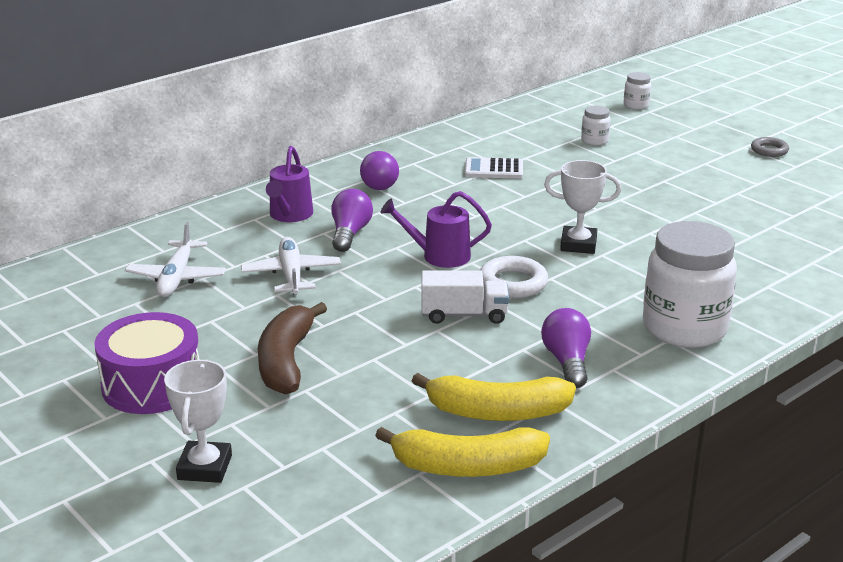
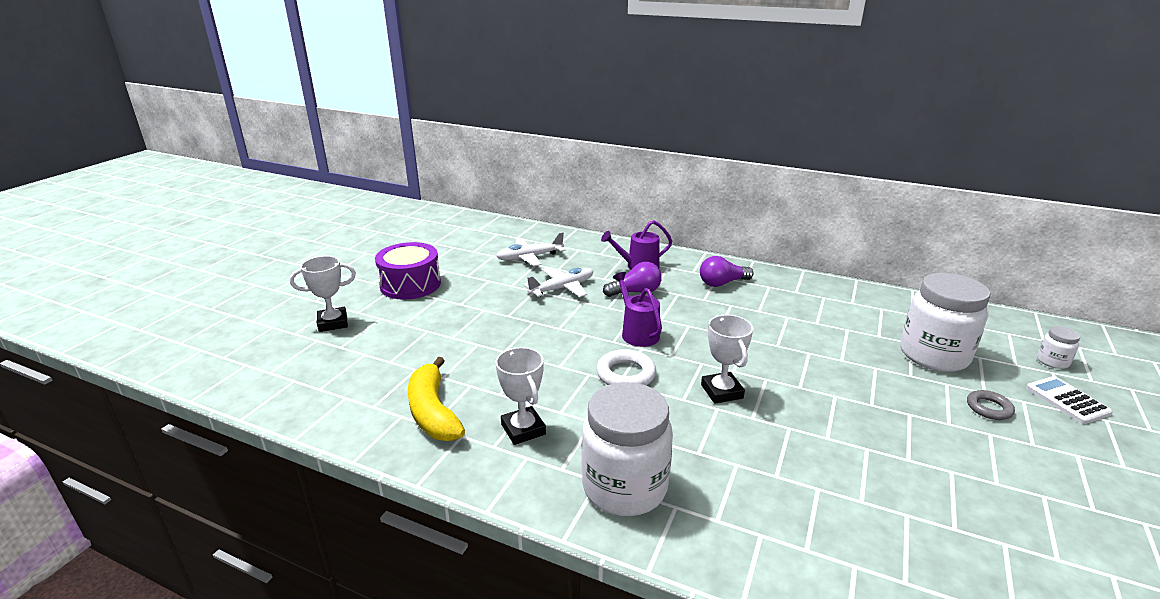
camera: 65 degrees right, 0 degrees up
brown banana [258,302,327,395] -> none
yellow banana [375,427,550,477] -> none
white truck [421,270,509,324] -> none
white calculator [465,157,523,179] -> white calculator moved to [1026,376,1113,424]
purple light bulb [541,308,591,388] -> white trophy [496,347,546,445]
white jar [581,105,611,146] -> white jar [900,273,990,372], size x2.32
grey ring [751,137,789,157] -> grey ring moved to [967,390,1015,420]

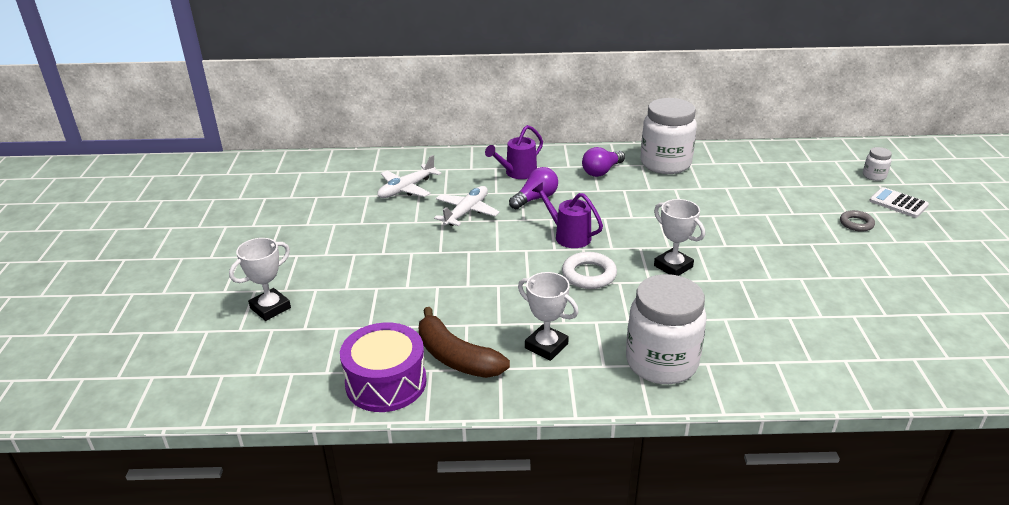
camera: 25 degrees left, 5 degrees up
purple drum [375,242,441,300] -> purple drum moved to [340,323,427,412]
yellow banana [408,357,465,441] -> brown banana [418,307,510,378]
white jar [900,273,990,372] -> white jar moved to [640,98,697,174]

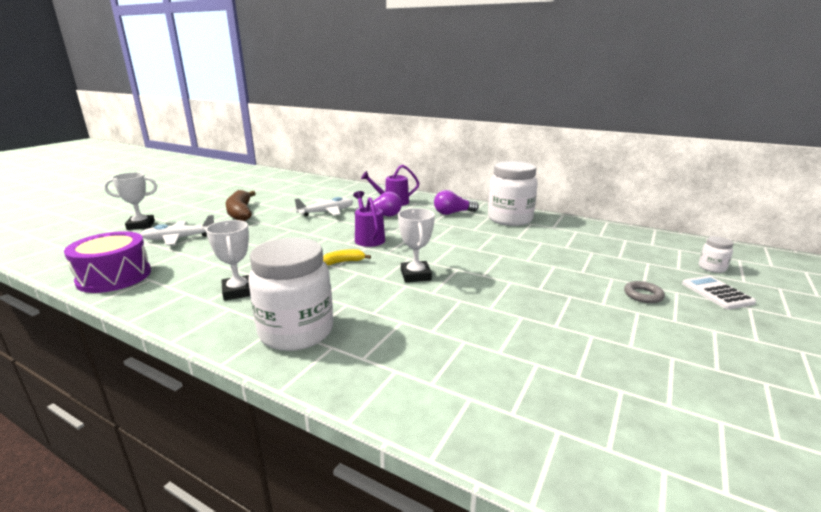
camera: 30 degrees right, 10 degrees down
white plane [377,155,441,198] -> white plane moved to [140,215,214,245]
brown banana [418,307,510,378] -> brown banana moved to [226,190,256,221]
white ring [562,252,617,289] -> yellow banana [323,249,371,265]

